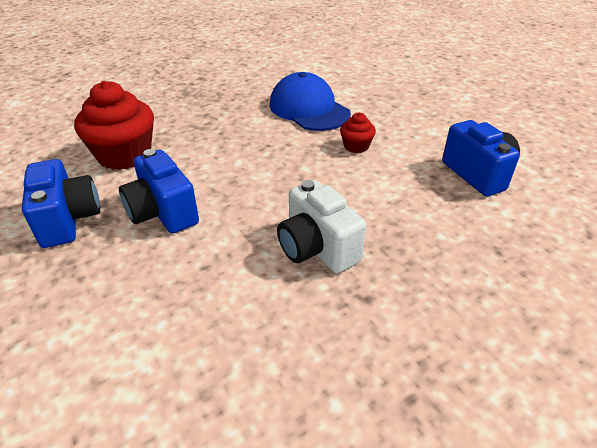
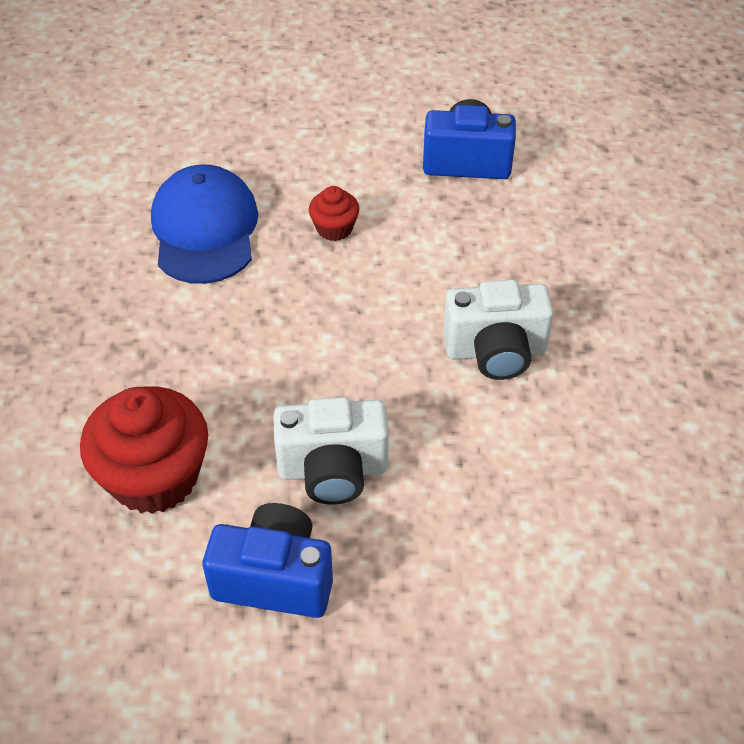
camera: 60 degrees left, 10 degrees up
blue camera [119,149,199,234] -> white camera [273,397,389,505]
blue cap [269,72,351,131] -> blue cap turned 90 degrees clockwise [151,165,258,284]

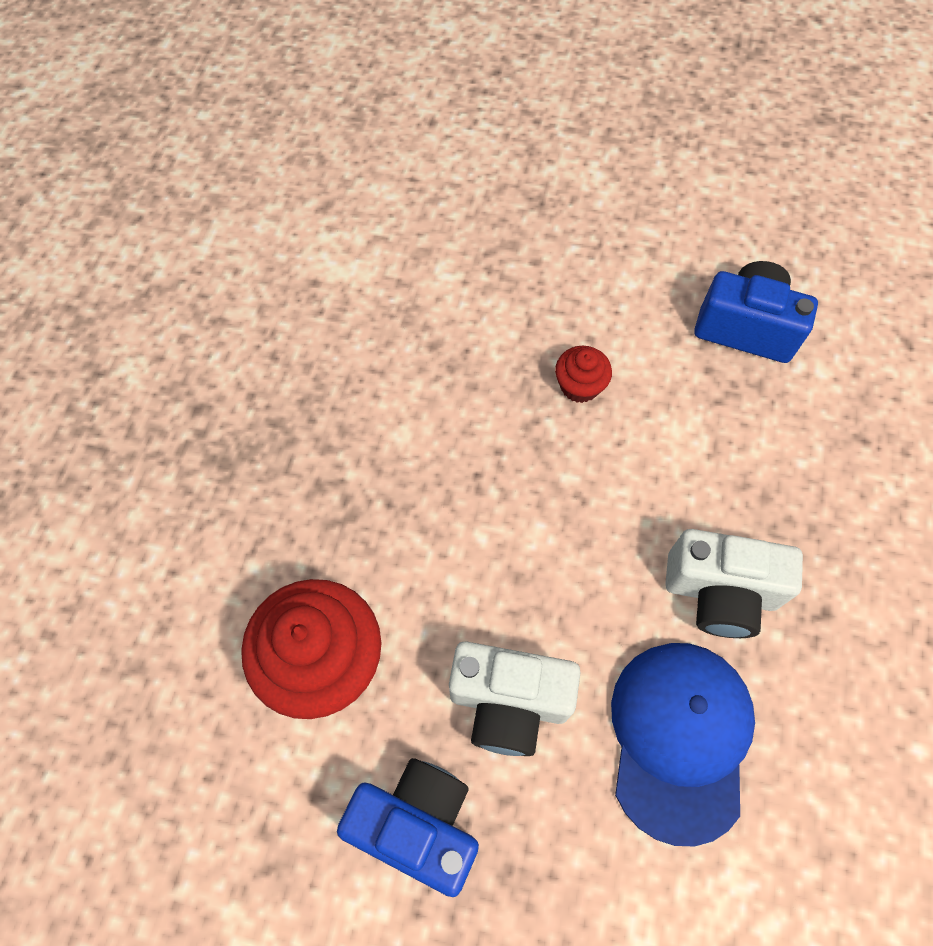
camera: 15 degrees right, 15 degrees up
blue cap [151,165,258,284] -> blue cap moved to [611,643,755,846]

